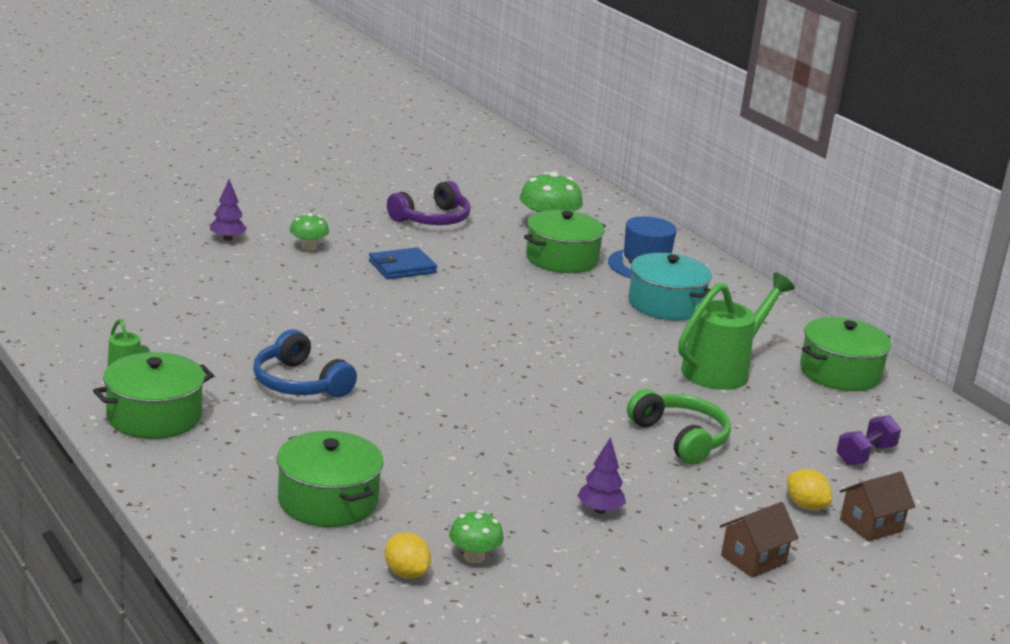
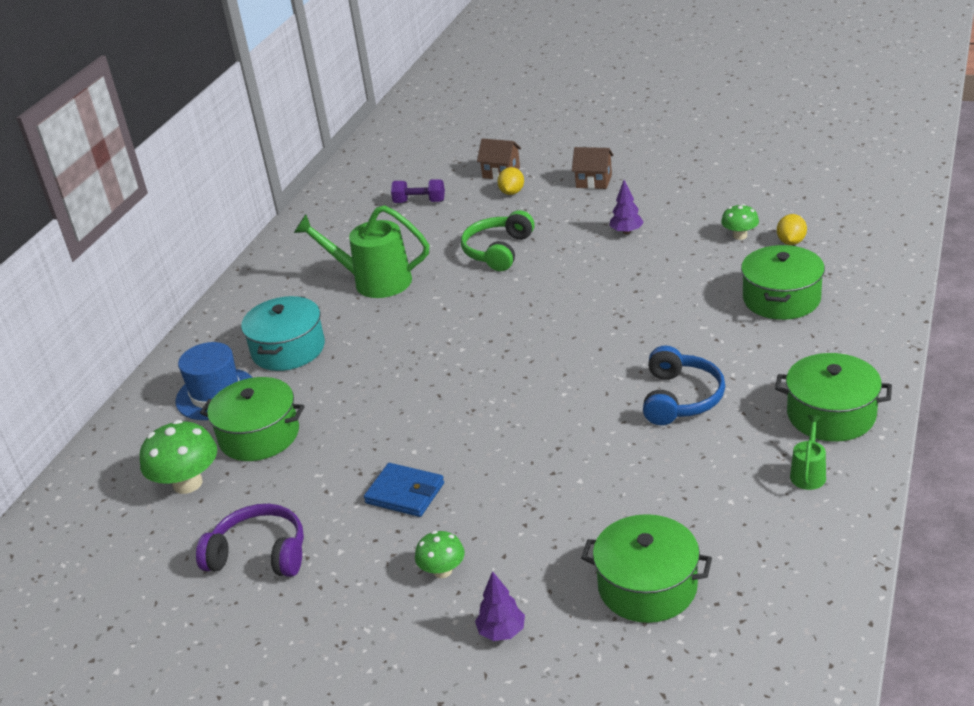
camera: 120 degrees left, 10 degrees up
green pot [800,317,891,391] -> green pot moved to [581,514,712,623]

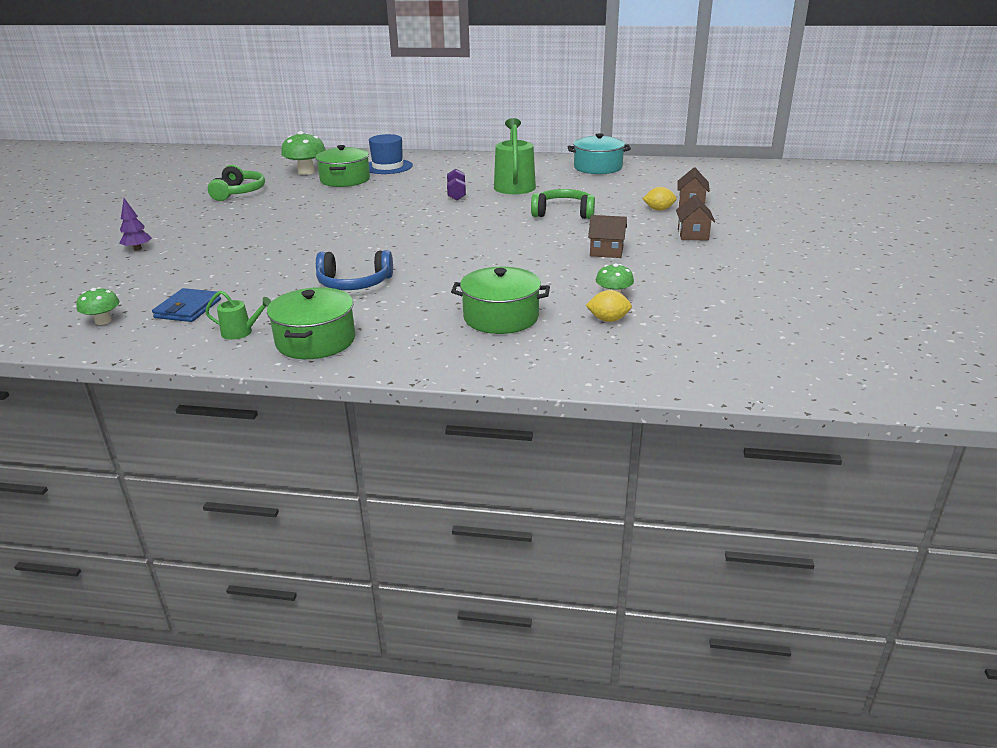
camera: 75 degrees right, 5 degrees down
purple headphones [196,504,304,577] -> green headphones [208,165,265,201]
turquoise pot [241,296,325,371] -> turquoise pot moved to [568,133,631,174]
blue wallet [364,463,444,517] -> blue wallet moved to [152,288,221,322]
purple dumbbell [391,179,445,203] -> purple dumbbell moved to [447,169,466,200]
green mushroom [415,531,465,578] -> green mushroom moved to [76,287,120,325]
green pot [581,514,712,623] -> none
purple tree [609,180,644,234] -> brown house [588,215,627,258]

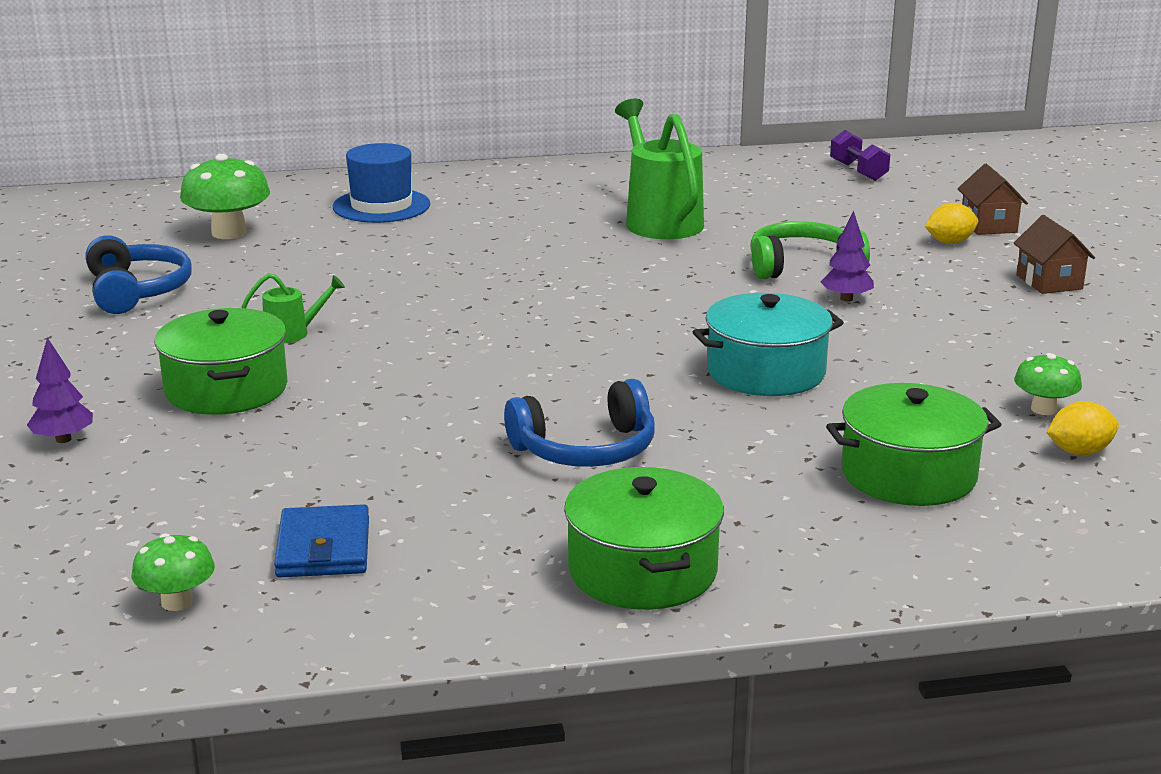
camera: 20 degrees left, 5 degrees down
green watering can [205,291,272,340] -> green watering can moved to [241,273,345,343]
green headphones [208,165,265,201] -> blue headphones [86,235,192,314]
green pot [315,145,370,187] -> green pot moved to [154,308,287,415]
purple dumbbell [447,169,466,200] -> purple dumbbell moved to [830,130,890,181]
turquoise pot [568,133,631,174] -> turquoise pot moved to [693,293,844,396]
brown house [588,215,627,258] -> none
none -> purple tree [821,211,874,302]

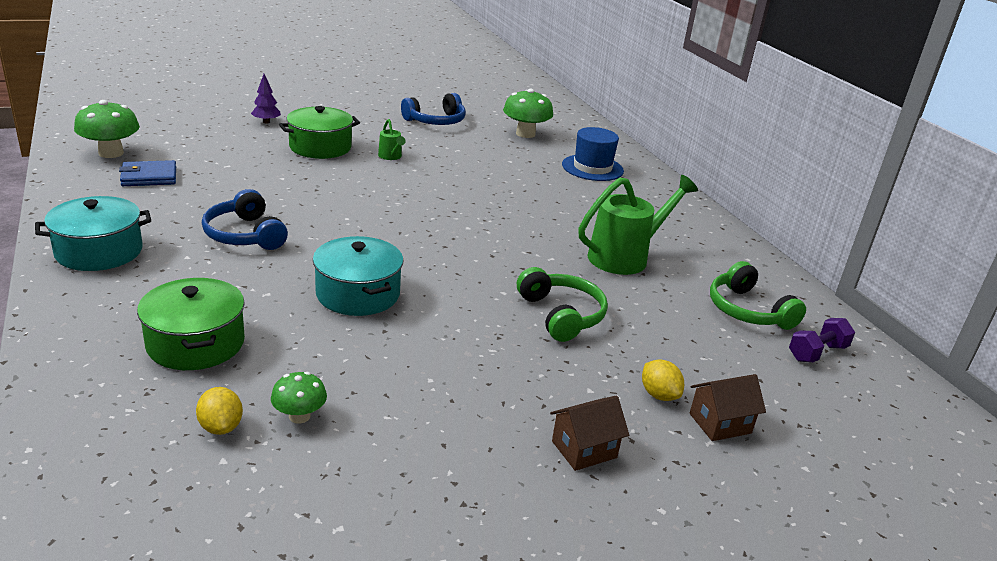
camera: 75 degrees right, 5 degrees up
green mushroom [132,533,215,611] -> green mushroom [74,100,140,158], size x1.72
green pot [564,467,724,610] -> turquoise pot [35,196,151,271]
purple tree [821,211,874,302] -> none
none -> green headphones [710,261,806,330]

